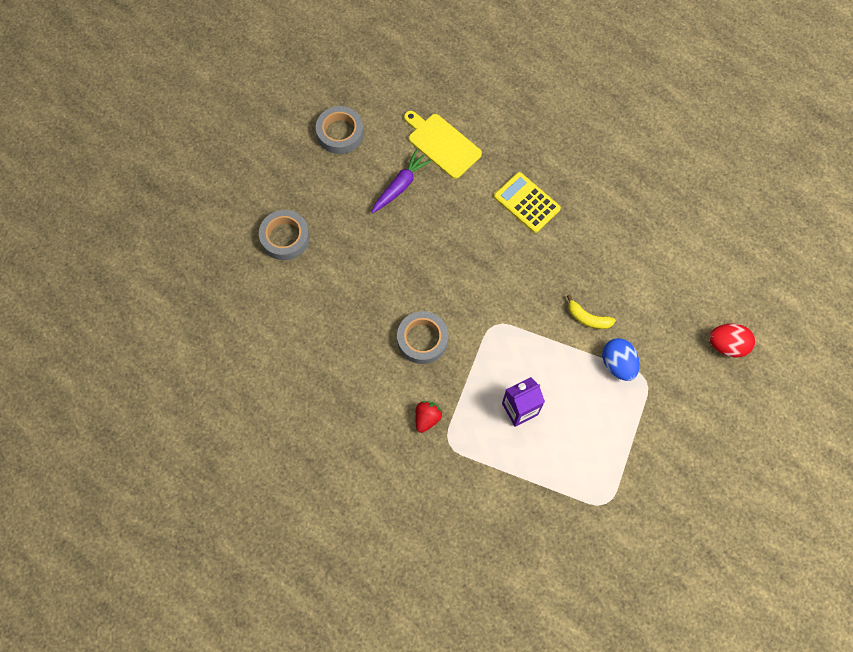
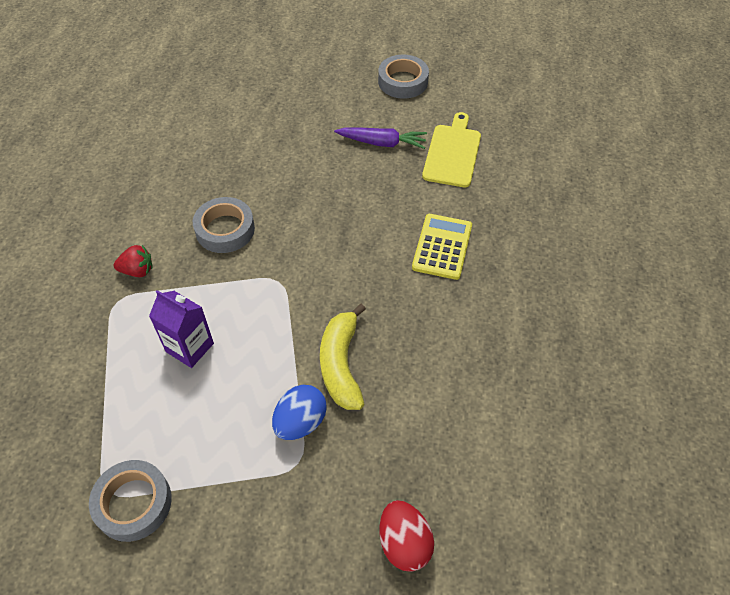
camera: 60 degrees right, 15 degrees down
grey tape [259,210,310,260] -> grey tape moved to [89,460,172,542]
yellow banana [567,295,616,329] -> yellow banana [320,304,366,410], size x1.65

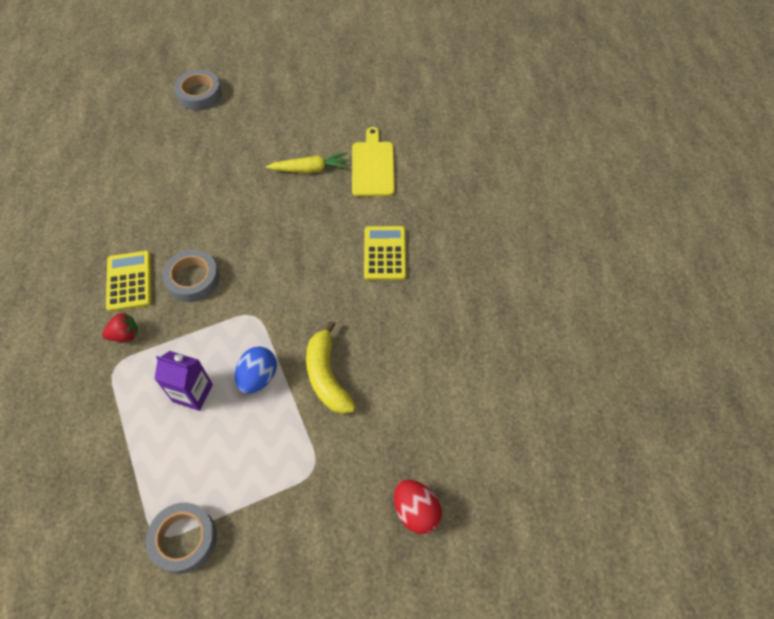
camera: 15 degrees left, 5 degrees up
blue egg [272,385,327,440] -> blue egg moved to [235,346,277,394]
purple carrot [334,128,427,149] -> yellow carrot [266,152,349,173]
grey tape [378,55,429,99] -> grey tape moved to [174,70,222,111]
none -> yellow calculator [106,251,151,312]

